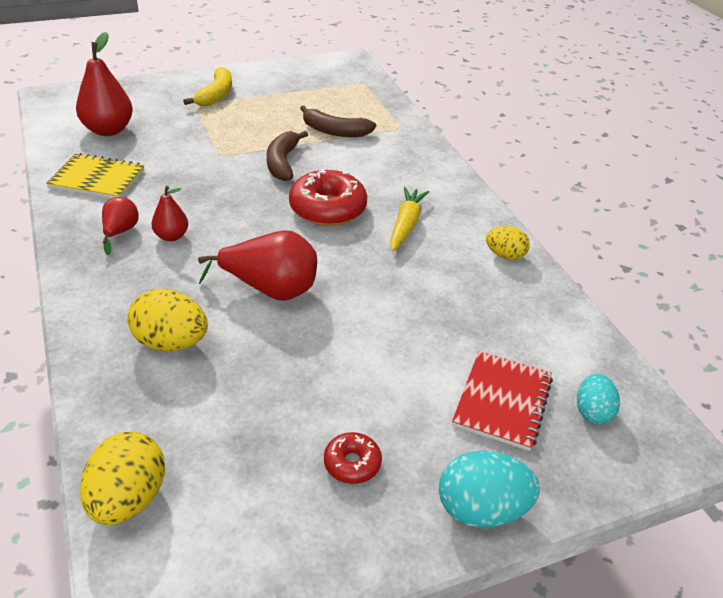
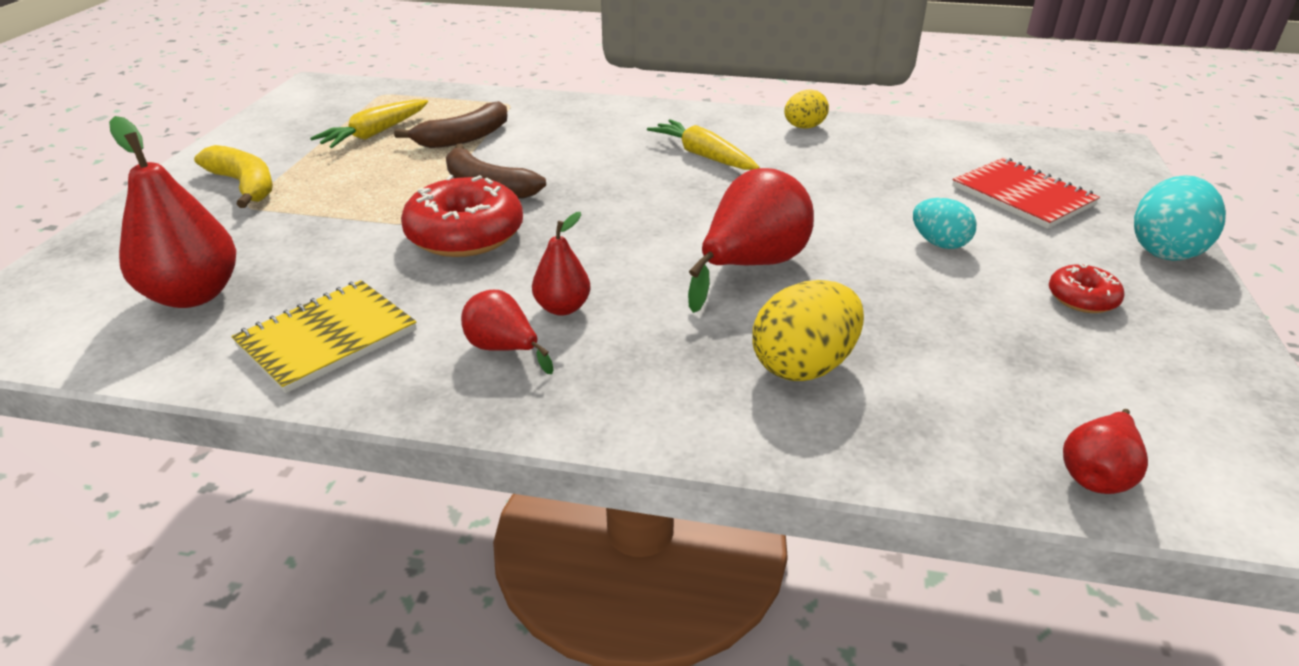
camera: 55 degrees left, 5 degrees down
yellow egg [80,432,165,525] -> red pear [1063,409,1148,494]
red donut [289,169,367,226] -> red donut moved to [401,175,523,257]
turquoise egg [577,373,620,425] -> turquoise egg moved to [913,198,977,249]
none -> yellow carrot [310,99,428,148]

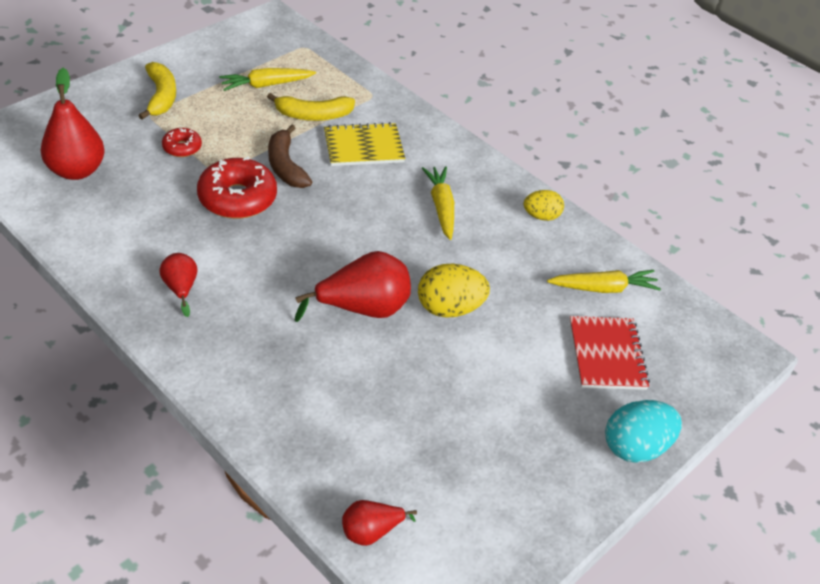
camera: 30 degrees right, 10 degrees up
yellow notebook [231,280,417,393] -> yellow notebook moved to [324,122,405,166]
brown banana [394,101,508,148] -> yellow banana [267,93,355,121]
red pear [532,212,591,316] -> none
yellow egg [752,280,864,381] -> yellow egg moved to [418,264,490,318]
turquoise egg [913,198,977,249] -> none
red donut [1049,264,1124,313] -> red donut moved to [162,128,202,157]
none -> yellow carrot [547,270,661,293]

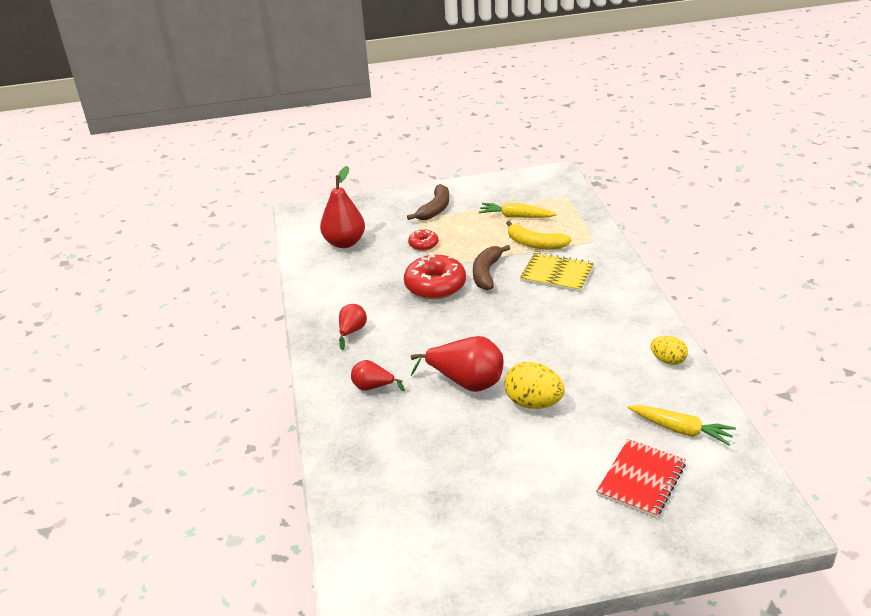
camera: 40 degrees right, 10 degrees down
yellow banana [138,62,176,120] -> brown banana [407,184,449,220]
red pear [342,500,417,546] -> red pear moved to [351,360,405,391]
yellow carrot [422,166,454,240] -> none
turquoise egg [605,400,682,463] -> none

